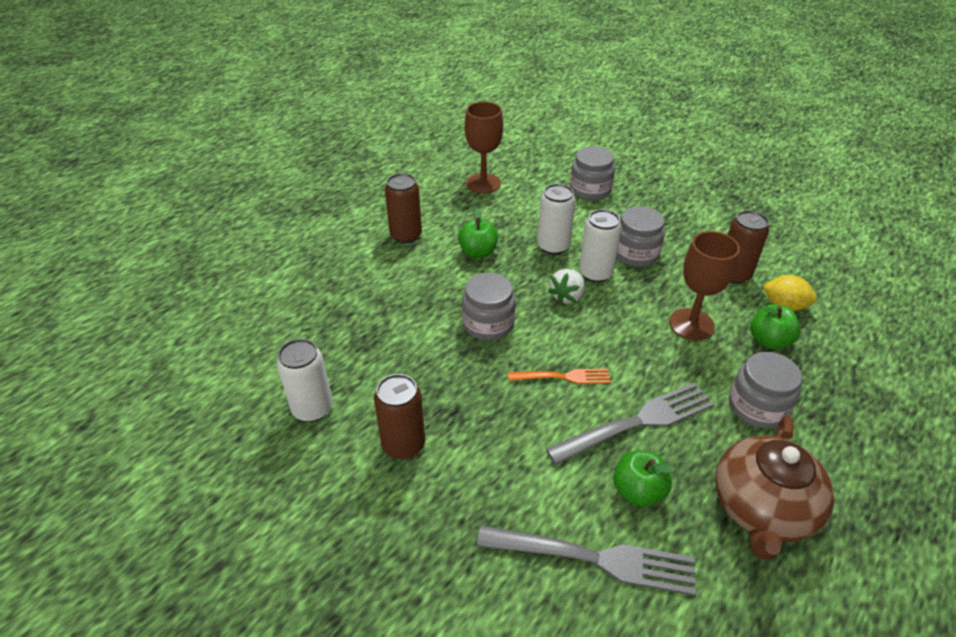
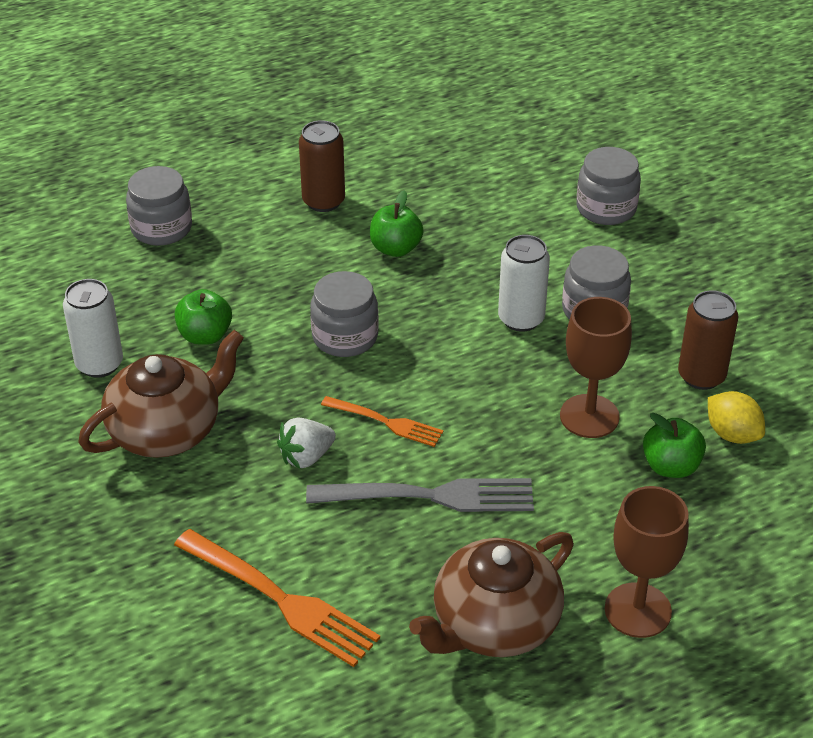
camera: 25 degrees right, 0 degrees up
brown can [374,374,425,459] -> brown teapot [78,330,244,458]
brown goblet [465,102,503,194] -> brown goblet moved to [605,486,689,638]
grey fork [477,525,696,596] -> orange fork [174,529,380,667]
white can [537,184,575,255] -> none
white strawberry [548,269,584,305] -> white strawberry moved to [277,418,336,468]
green apple [613,450,675,507] -> green apple moved to [175,289,232,345]
grey jar [729,352,802,428] -> grey jar moved to [126,166,192,246]

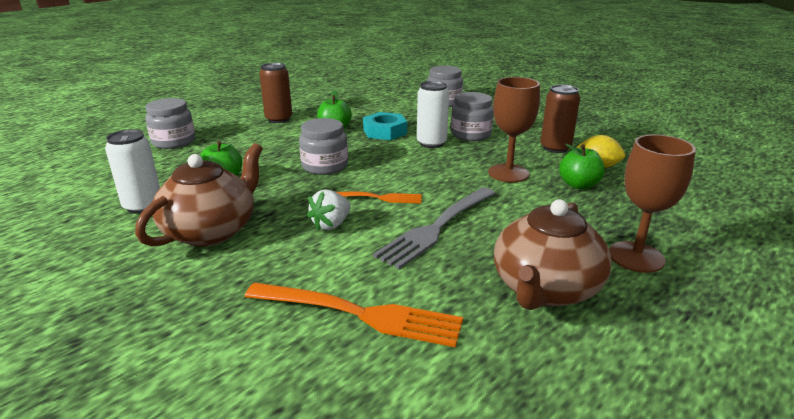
camera: 20 degrees left, 15 degrees down
grey fork [306,478,534,512] -> grey fork turned 150 degrees clockwise [373,187,496,269]
none -> turquoise nut [363,112,407,140]

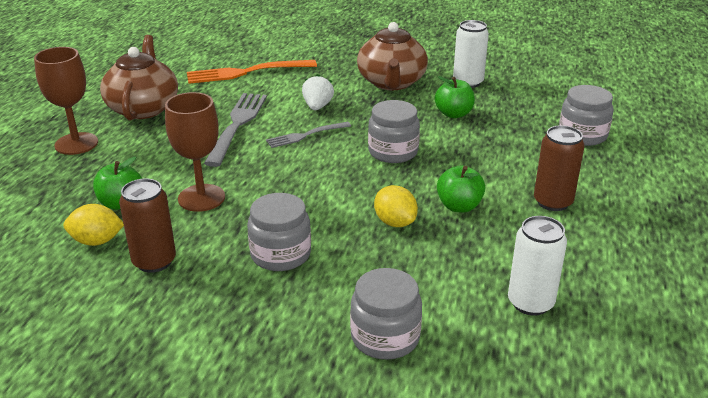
camera: 150 degrees right, 5 degrees up
orange fork [337,192,422,204] -> grey fork [266,122,351,148]
turquoise nut [363,112,407,140] -> yellow lemon [374,185,418,227]
white can [417,81,449,148] -> white can moved to [508,216,567,316]

